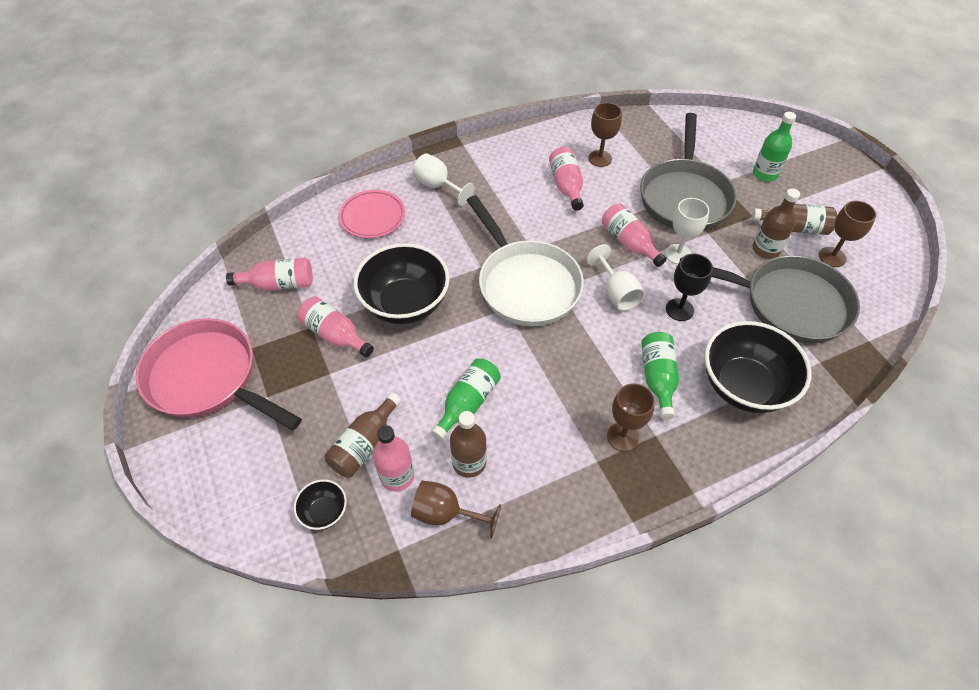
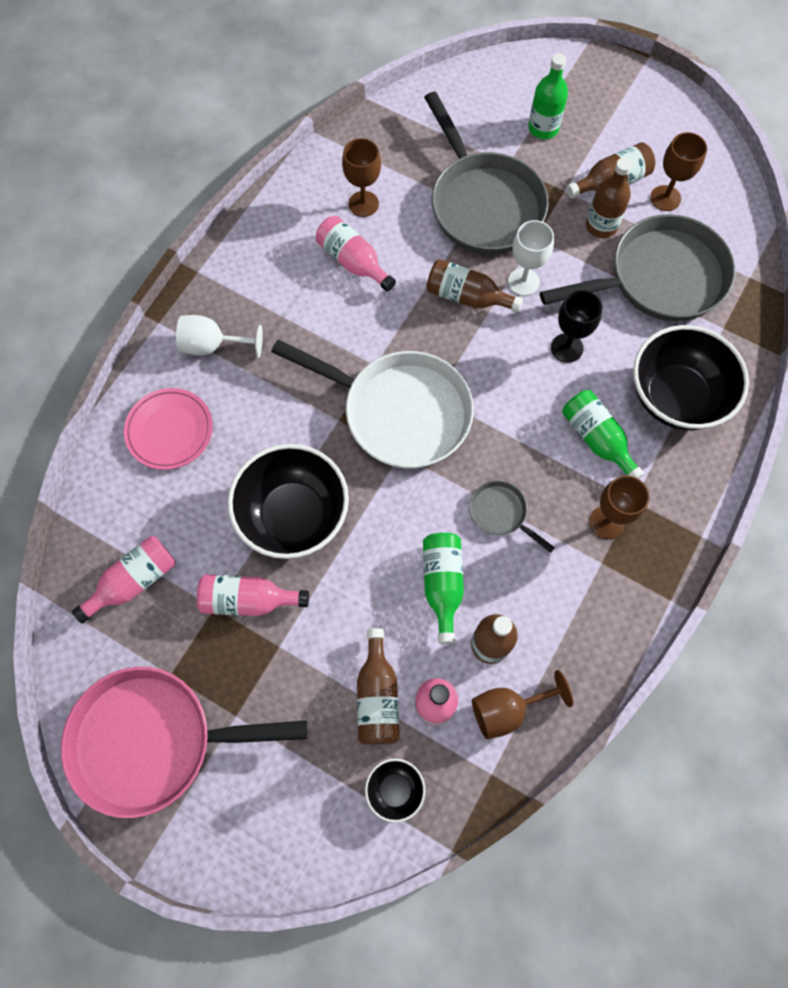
camera: 35 degrees left, 15 degrees up
white goblet [587,244,645,311] -> none
pink bottle [602,204,667,267] -> brown bottle [426,259,523,313]
none -> grey pan [470,481,555,553]

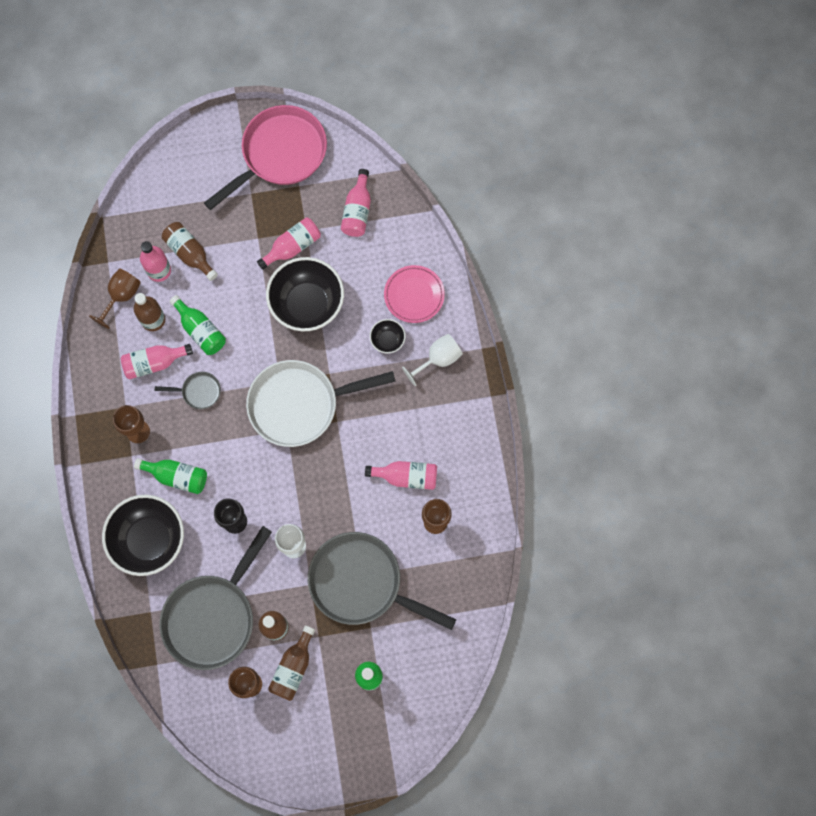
camera: 140 degrees right, 5 degrees up
black bowl [365,759,426,823] -> black bowl moved to [370,319,406,354]
brown bottle [426,259,523,313] -> none
none -> pink bottle [121,344,193,379]

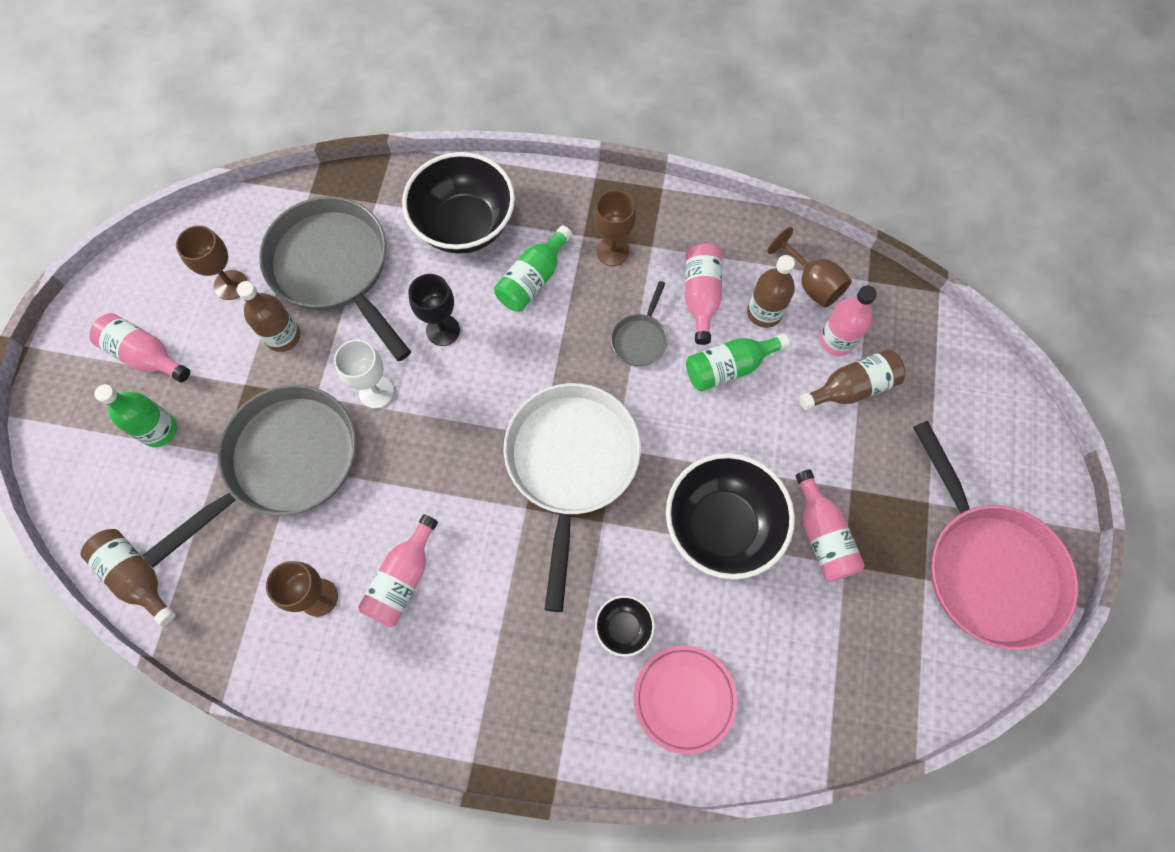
camera: 110 degrees right, 5 degrees down
brown bottle [268,626,315,701] -> brown bottle moved to [80,529,176,626]
pink bottle [341,169,371,237] -> pink bottle moved to [90,313,190,383]
white goblet [402,334,463,386] -> none

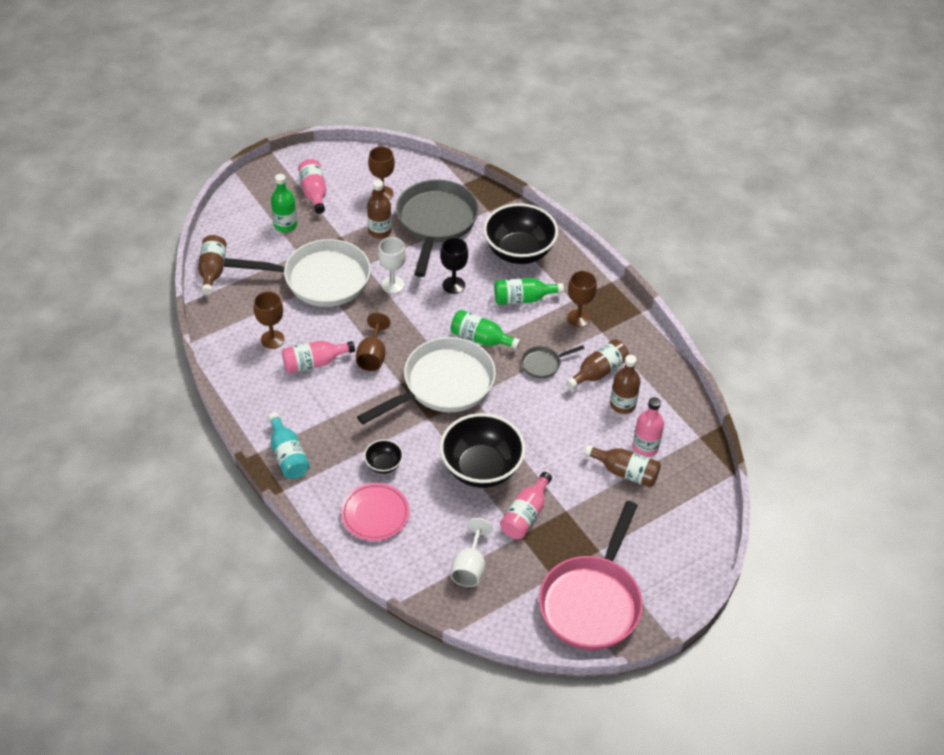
camera: 45 degrees right, 20 degrees down
grey pan [142,385,356,567] -> white pan [224,239,371,307]
pink bottle [685,243,722,345] -> brown bottle [566,339,629,390]
green bottle [686,333,790,391] -> green bottle moved to [451,310,521,350]
brown goblet [767,227,852,308] -> brown goblet moved to [356,313,390,371]
none -> turquoise bottle [268,412,309,479]
none -> white goblet [451,518,493,587]

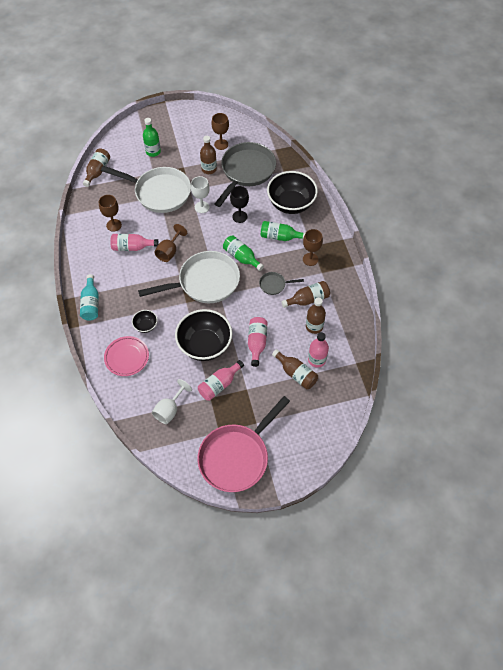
camera: 20 degrees right, 10 degrees up
pink bottle [298,159,326,214] -> pink bottle moved to [248,317,268,367]

